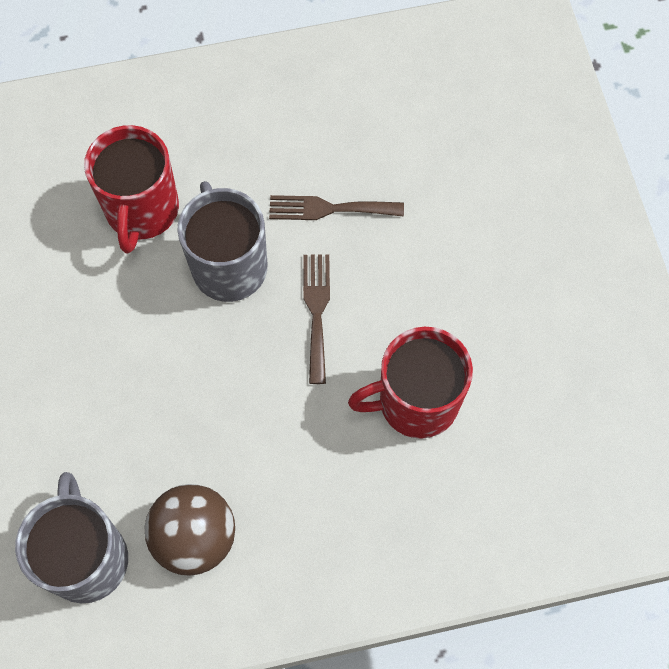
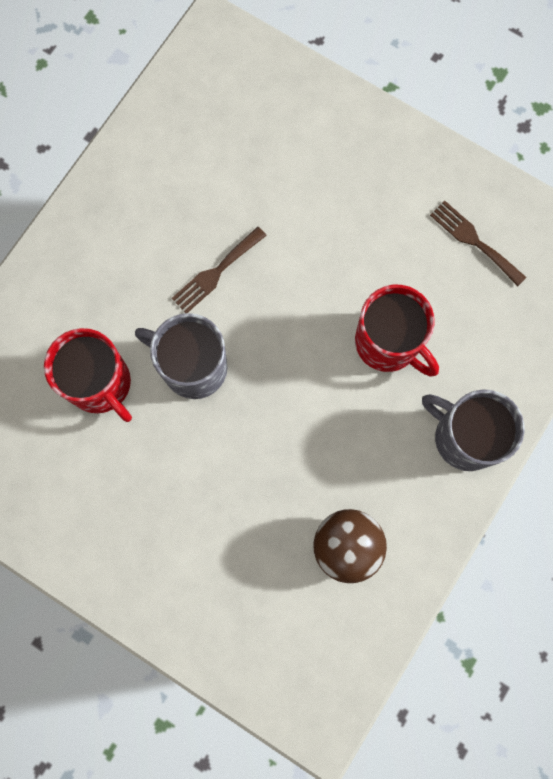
camera: 45 degrees left, 10 degrees up
grey mug [15,472,128,603] -> grey mug moved to [422,390,524,471]
brown fork [303,254,330,384] -> brown fork moved to [430,200,527,286]
red mug [348,327,473,439] -> red mug turned 75 degrees counterclockwise [355,285,439,377]

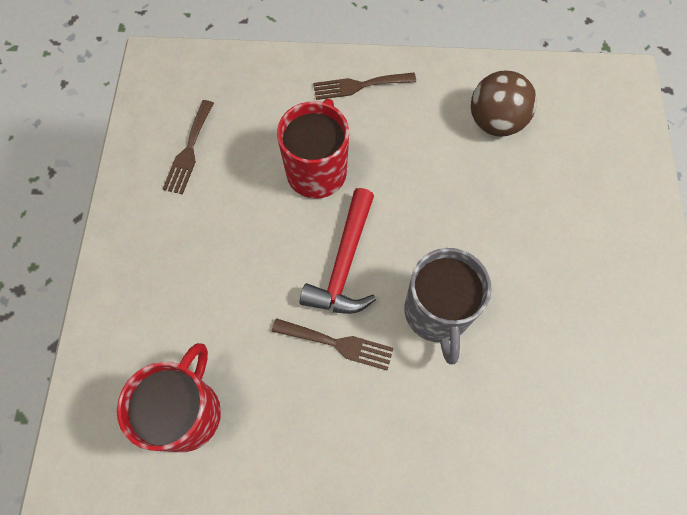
camera: 120 degrees left, 10 degrees down
red mug [44,328,132,422] -> red mug moved to [117,343,221,452]
grey mug [422,390,524,471] -> brown fork [313,73,416,100]
none -> red hammer [300,188,376,314]

